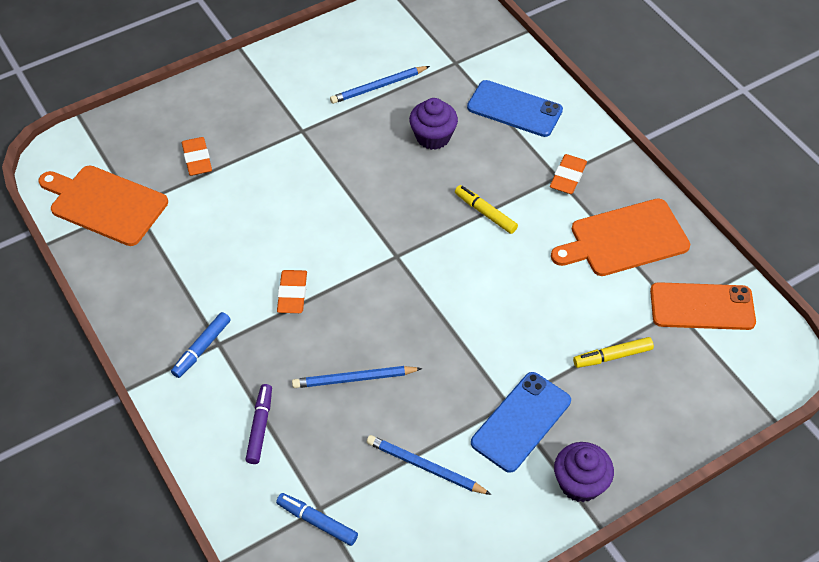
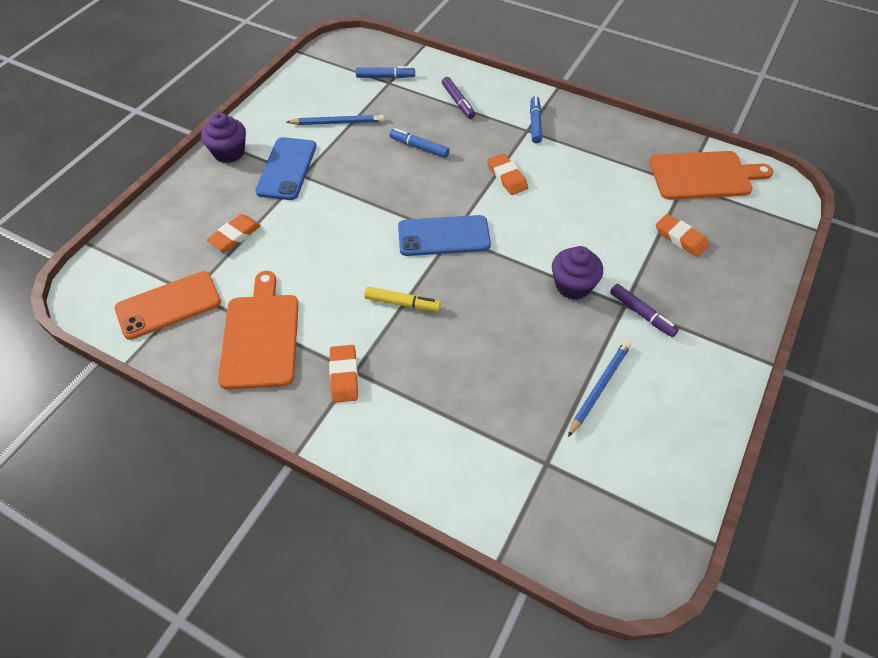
camera: 150 degrees right, 0 degrees up
blue pencil [292,366,422,388] -> blue marker [389,128,449,158]
purple cupcake [409,98,458,150] -> purple cupcake moved to [552,246,603,300]
blue phone [467,80,563,137] -> blue phone moved to [398,215,491,256]
orange cutting board [551,198,690,276] -> orange cutting board turned 45 degrees counterclockwise [218,271,299,389]
yellow marker [573,337,654,368] -> orange eraser [207,214,261,252]
none -> purple marker [610,284,679,337]

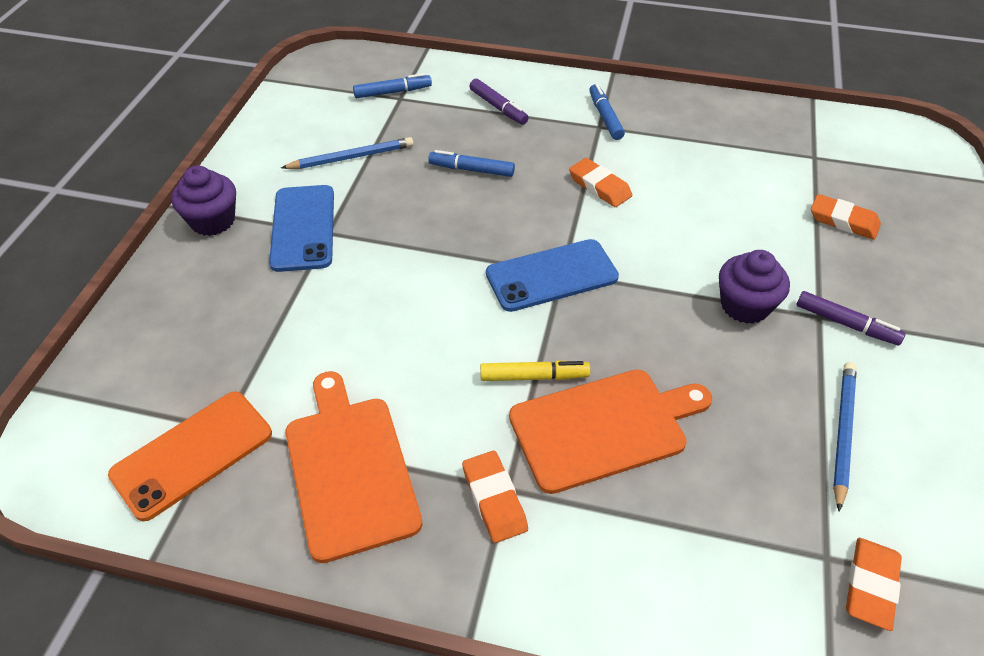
camera: 15 degrees left, 5 degrees down
orange eraser [207,214,261,252] -> orange eraser moved to [846,538,902,631]
orange cutting board [649,151,774,200] -> orange cutting board moved to [509,369,712,494]

